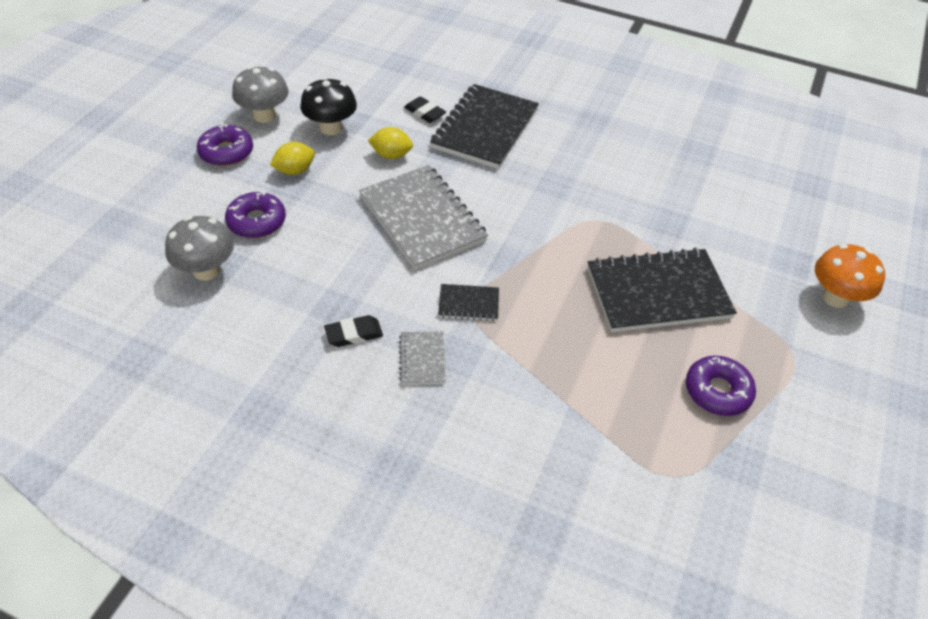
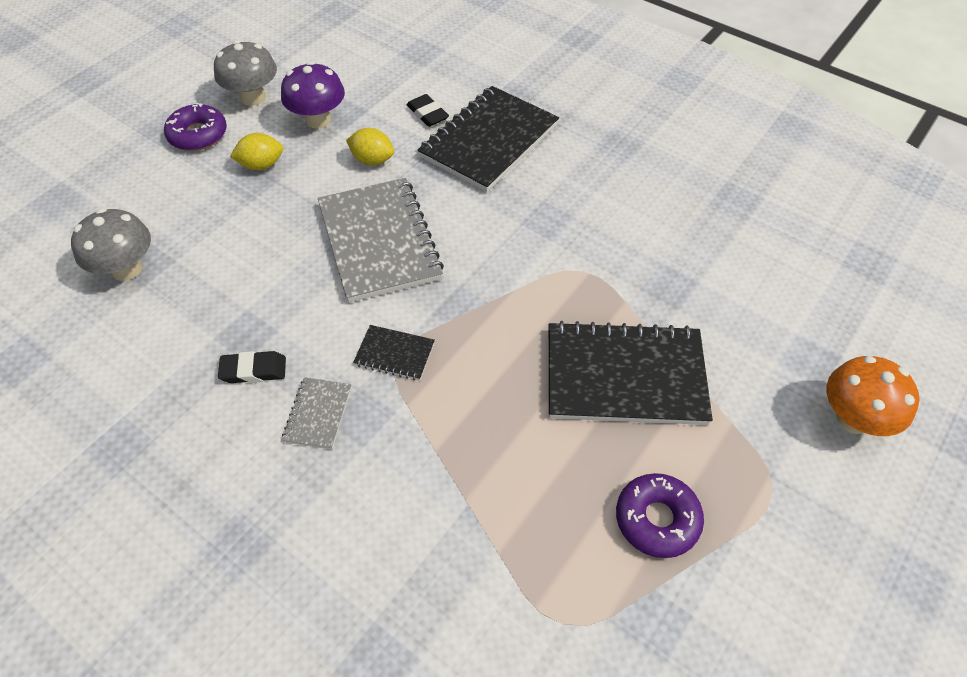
camera: 15 degrees right, 5 degrees up
purple donut [225,191,286,238] -> none
black mushroom [300,77,357,135] -> purple mushroom [281,61,345,129]

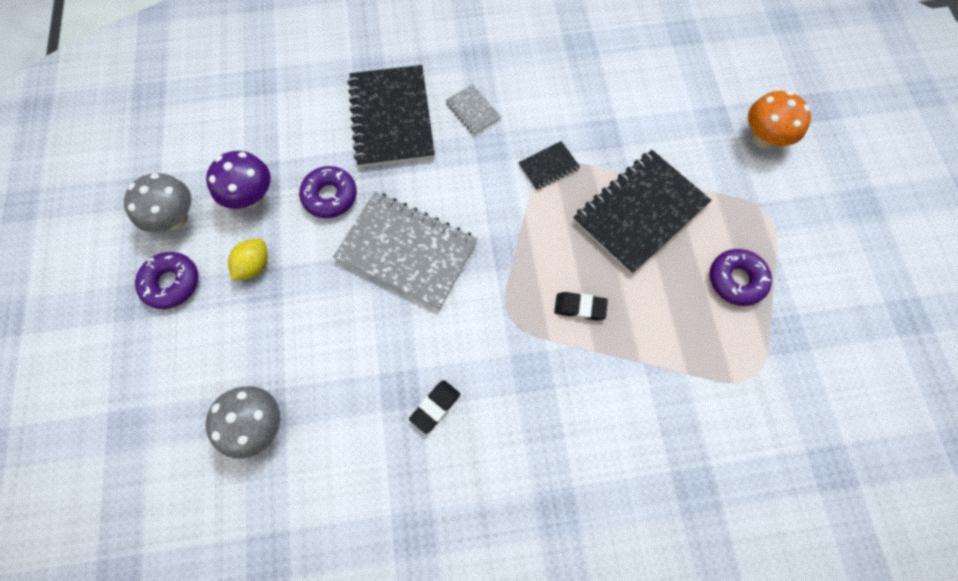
camera: 45 degrees left, 15 degrees up
grey notebook [282,377,351,450] -> grey notebook moved to [446,84,501,135]
yellow lemon [346,128,394,165] -> purple donut [299,166,357,218]
black notebook [353,325,435,380] -> black notebook moved to [518,141,580,191]
black eraser [407,94,449,127] -> black eraser moved to [554,292,608,321]

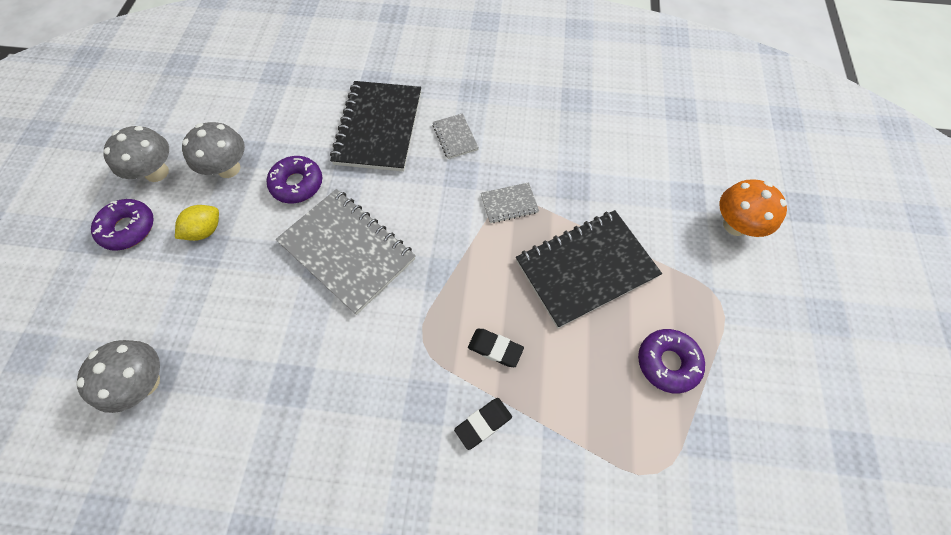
camera: 15 degrees right, 5 degrees down
purple mushroom [206,151,271,209] -> grey mushroom [182,122,245,178]
black eraser [409,380,461,434] -> black eraser moved to [454,398,512,450]
black notebook [518,141,580,191] -> grey notebook [481,182,539,223]

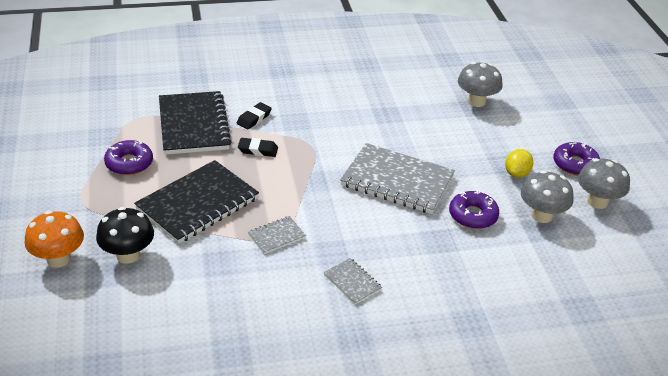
camera: 160 degrees right, 25 degrees down
black notebook [330,81,421,172] -> black notebook moved to [159,91,232,155]
none -> black mushroom [96,207,154,264]

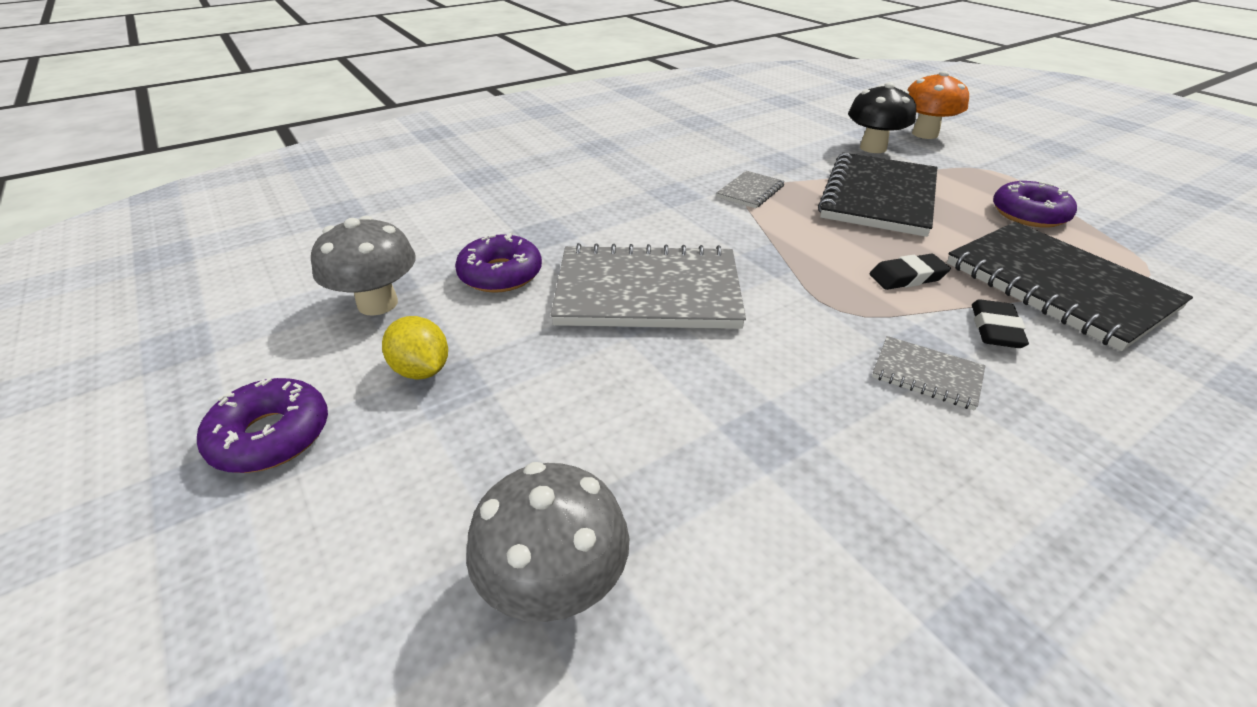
camera: 160 degrees right, 0 degrees up
grey notebook [324,258,382,304] -> grey notebook moved to [872,336,985,410]
yellow lemon [505,149,534,178] -> yellow lemon turned 45 degrees counterclockwise [382,316,448,380]
grey mushroom [578,158,630,209] -> none

